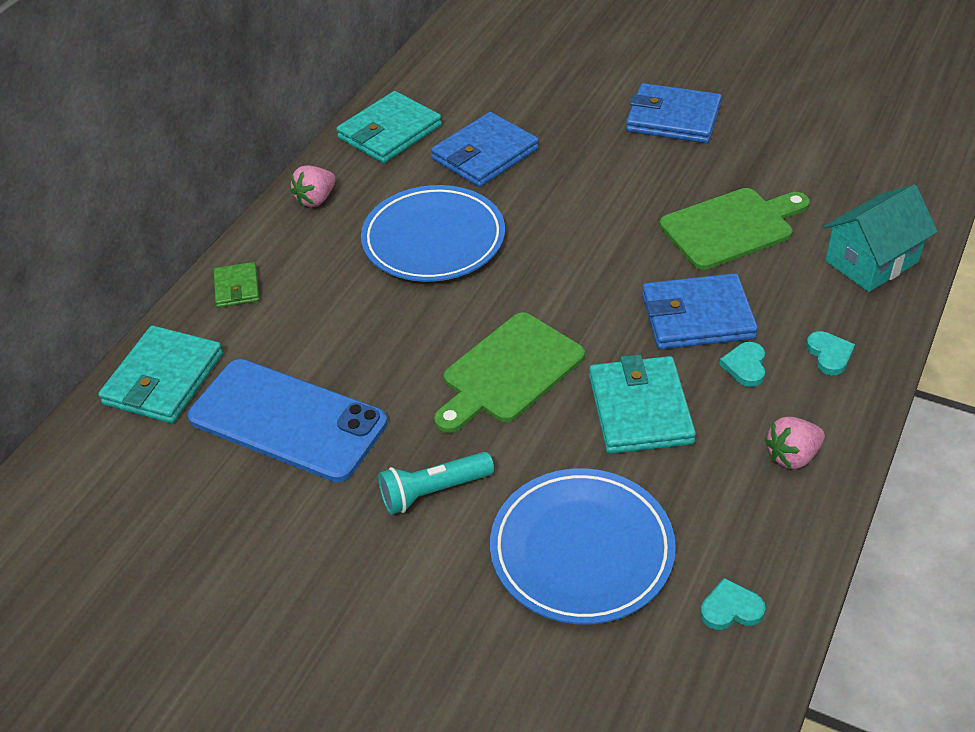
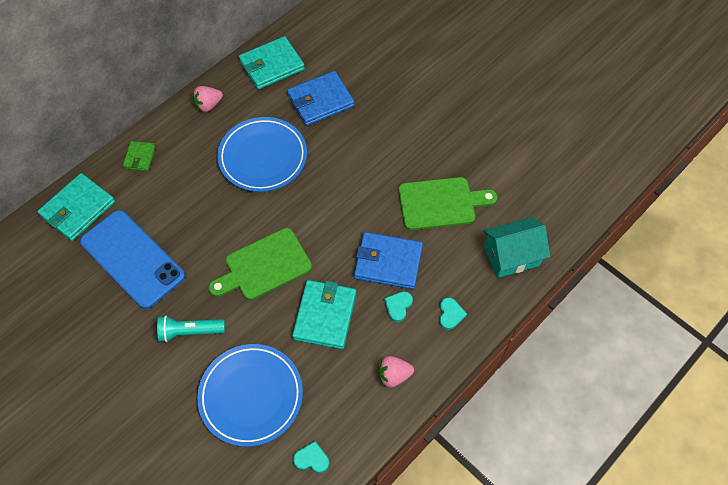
camera: 15 degrees right, 15 degrees up
blue wallet [626,83,722,143] -> none

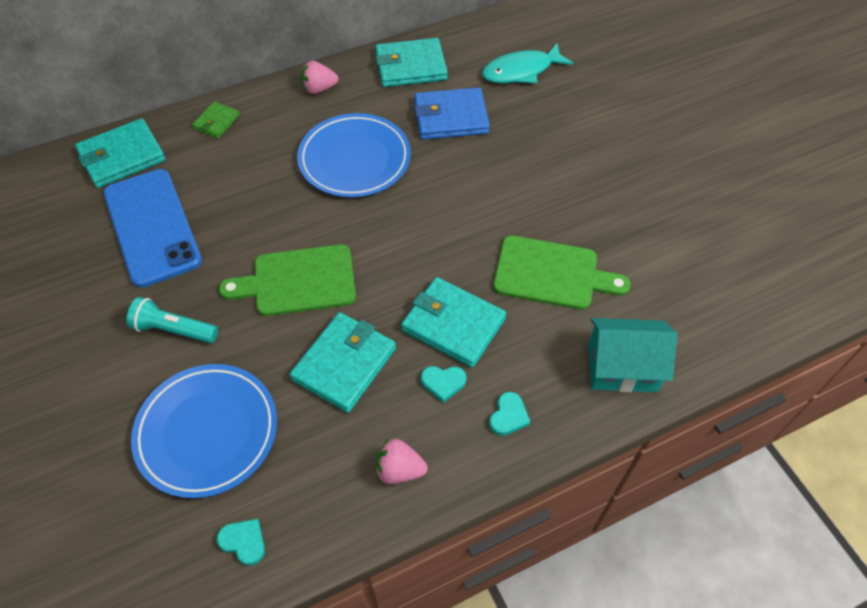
camera: 20 degrees right, 5 degrees down
blue wallet [354,232,423,289] -> turquoise wallet [401,277,506,368]
turquoise heart [384,291,413,322] -> turquoise heart turned 135 degrees counterclockwise [421,366,467,403]
none -> turquoise fish [482,43,573,83]

